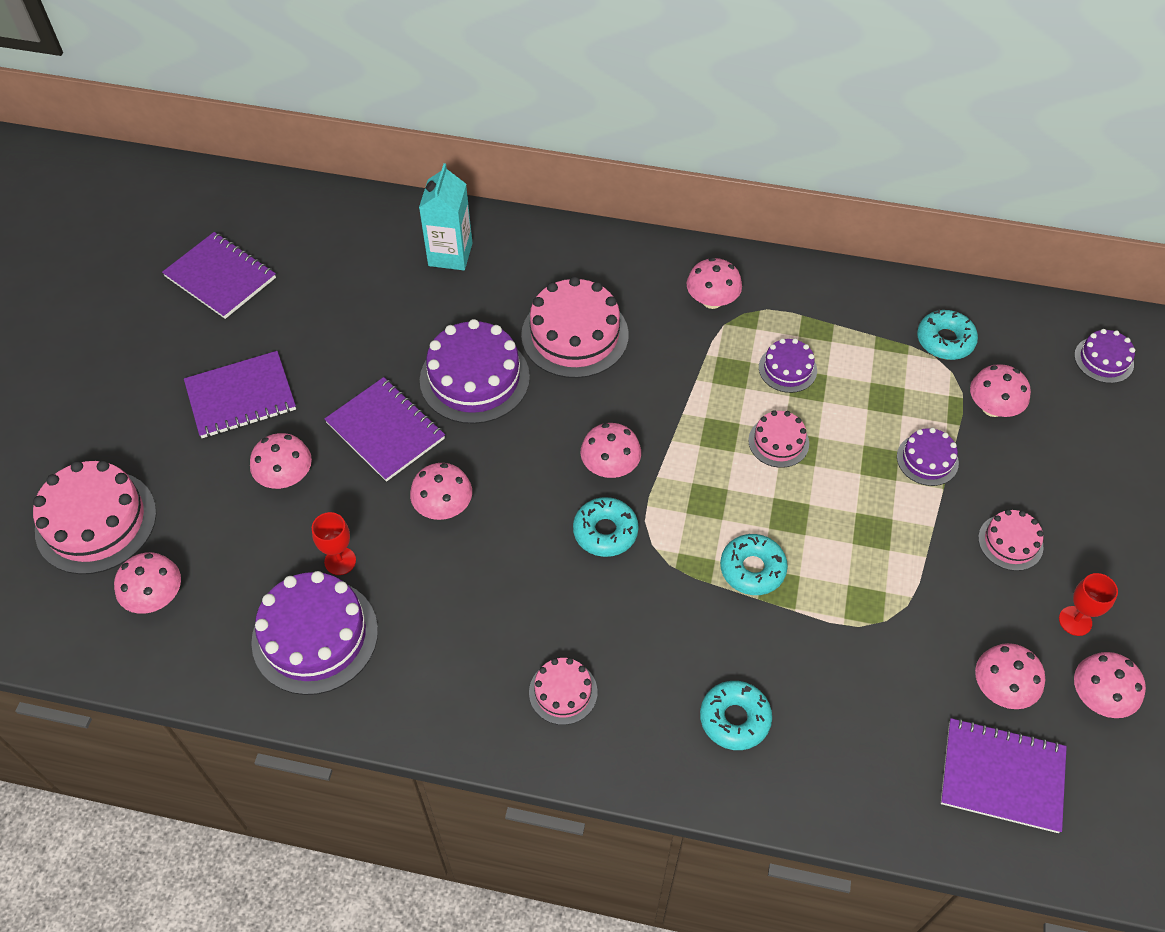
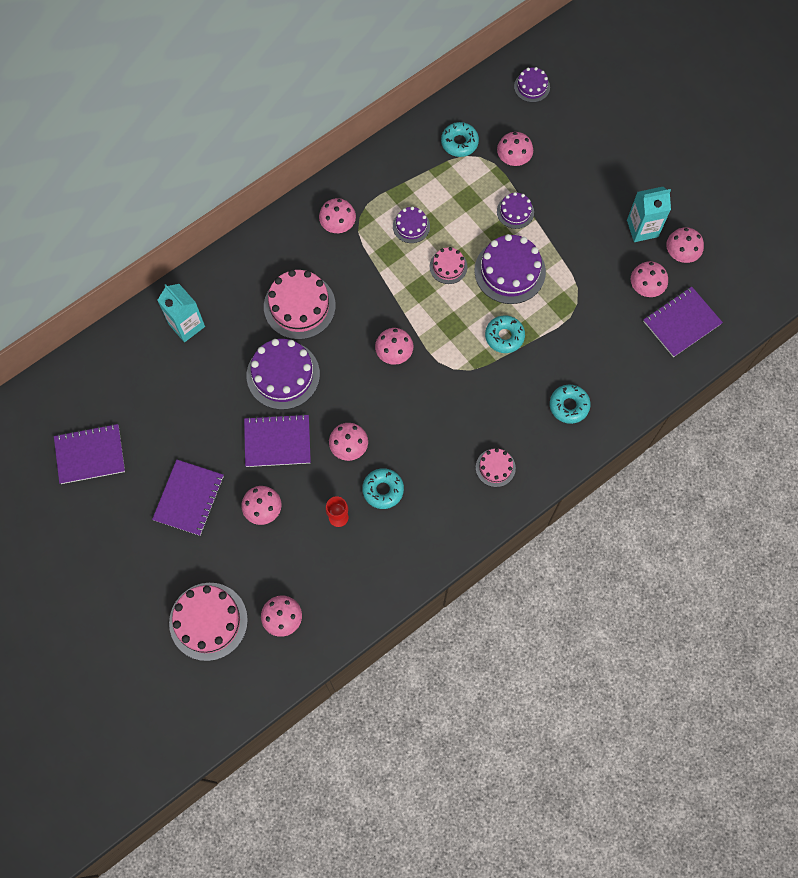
camera: 50 degrees left, 15 degrees up
purple cake [251,571,378,695] -> purple cake moved to [474,234,546,304]
turquoise donut [573,497,639,557] -> turquoise donut moved to [362,468,404,509]
pink cake [978,509,1044,571] -> none
red goblet [1059,573,1118,636] -> turquoise carton [627,187,671,242]

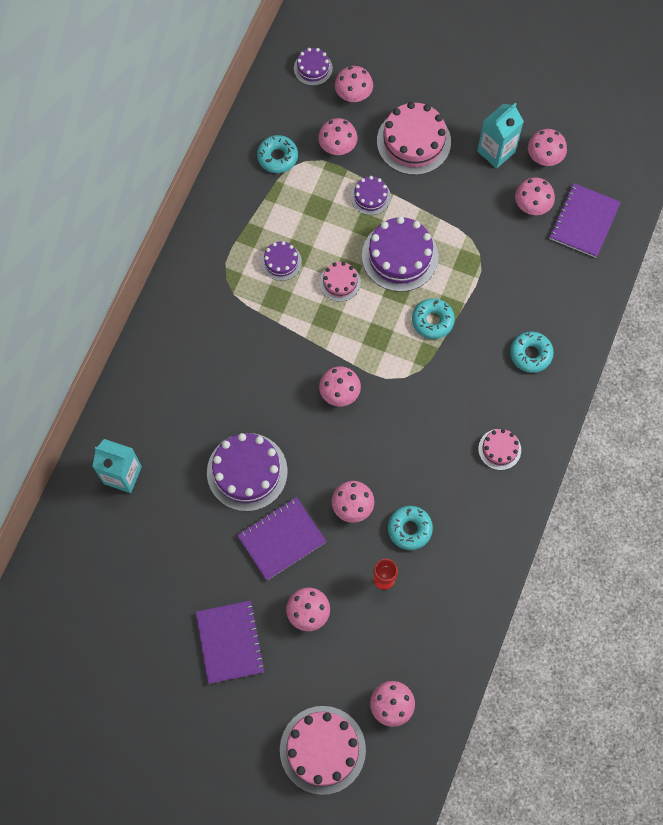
camera: 30 degrees left, 0 degrees up
purple notebook [54,424,125,484] -> none
pink cake [264,270,336,340] -> pink cake moved to [377,102,451,175]
pink mushroom [319,198,356,233] -> pink mushroom moved to [335,66,373,102]

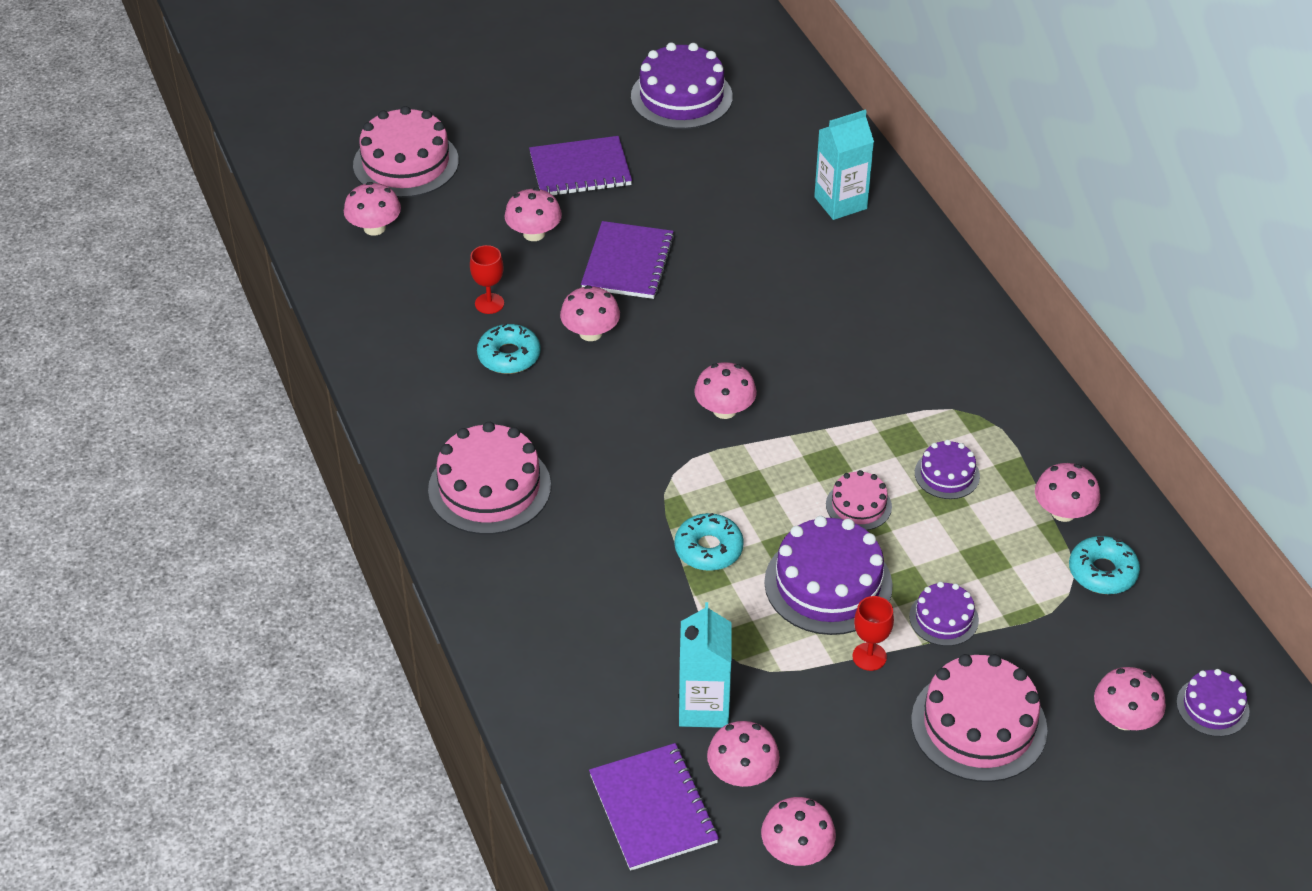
camera: 135 degrees right, 25 degrees down
purple notebook [196,600,265,684] -> purple notebook turned 45 degrees counterclockwise [529,136,632,196]
purple cake [207,433,288,511] -> purple cake moved to [631,42,733,129]
pink mushroom [318,118,357,155] -> pink mushroom moved to [1035,463,1100,522]
turquoise carton [477,103,524,169] -> turquoise carton moved to [679,602,732,728]
pink cake [478,429,521,470] -> pink cake [428,422,551,534], size x1.87
turquoise donut [510,332,554,373] -> none
none -> red goblet [852,596,894,671]

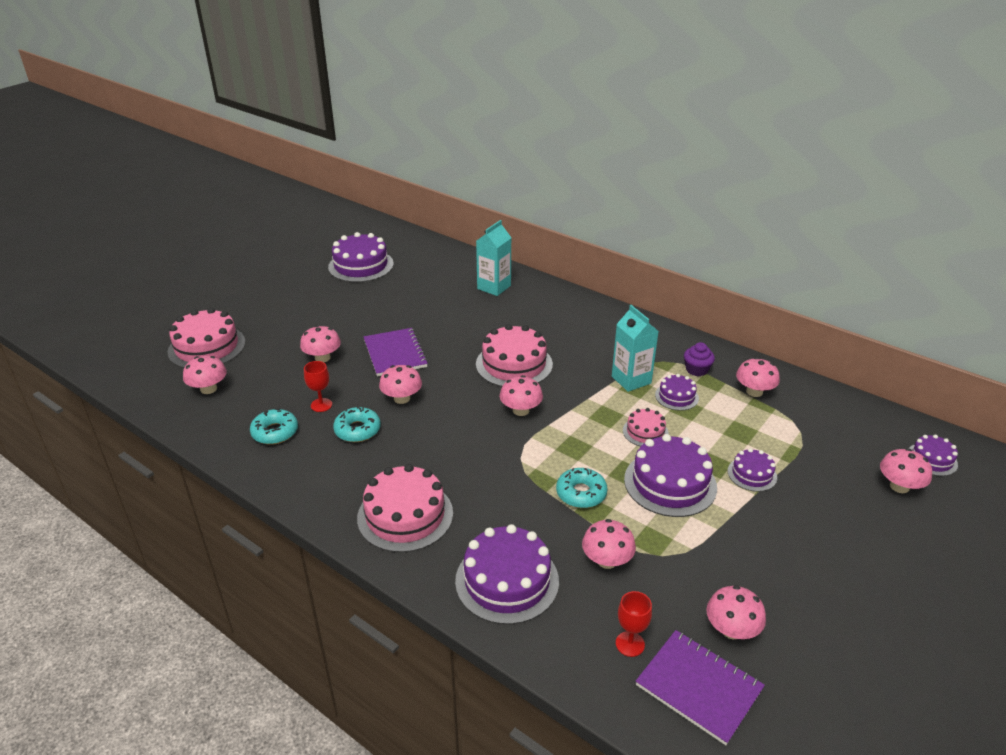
camera: 30 degrees left, 10 degrees down
purple notebook [529,136,632,196] -> none
turquoise carton [679,602,732,728] -> turquoise carton moved to [612,305,659,392]
pink mushroom [761,797,836,866] -> pink mushroom moved to [582,519,636,569]
red goblet [852,596,894,671] -> red goblet moved to [616,591,652,657]
pink cake [911,654,1047,782] -> pink cake moved to [476,324,553,387]
turquoise donut [1069,536,1140,594] -> turquoise donut moved to [250,408,298,445]
none -> purple cake [455,524,559,625]
none -> purple cupcake [684,342,715,376]

